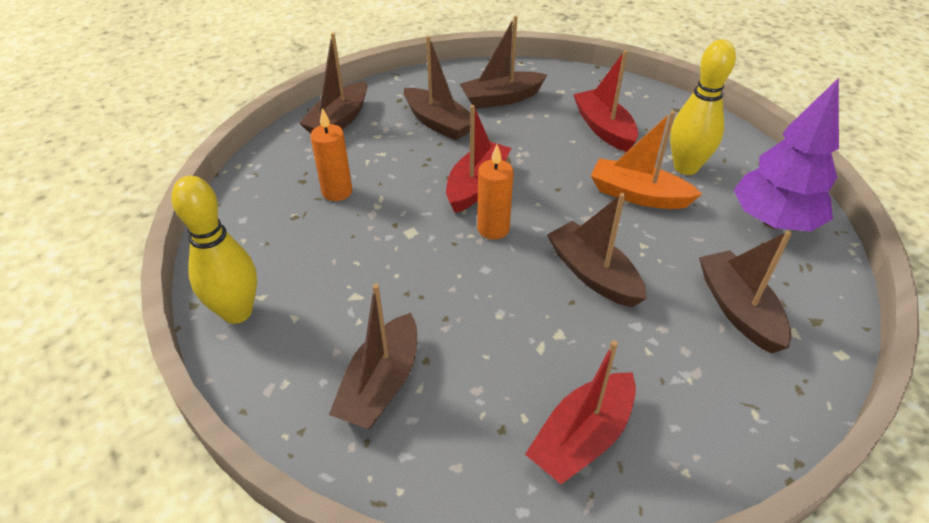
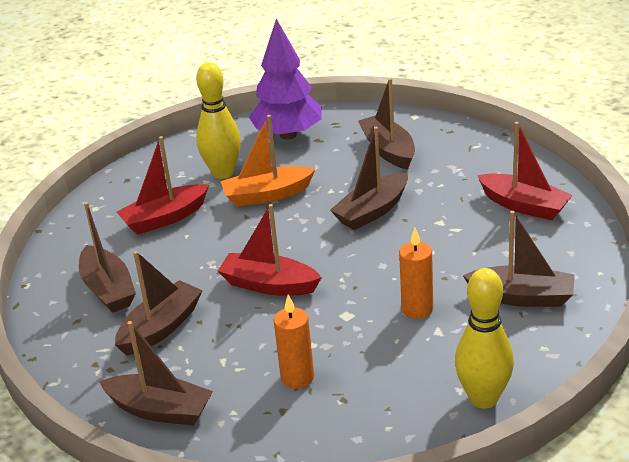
camera: 95 degrees left, 10 degrees down
orange candle [477,145,514,240] -> orange candle moved to [399,228,433,319]
orange boat [591,111,702,209] -> orange boat turned 60 degrees clockwise [221,115,315,207]
brown boat [699,231,792,353] -> brown boat turned 90 degrees clockwise [358,78,415,170]

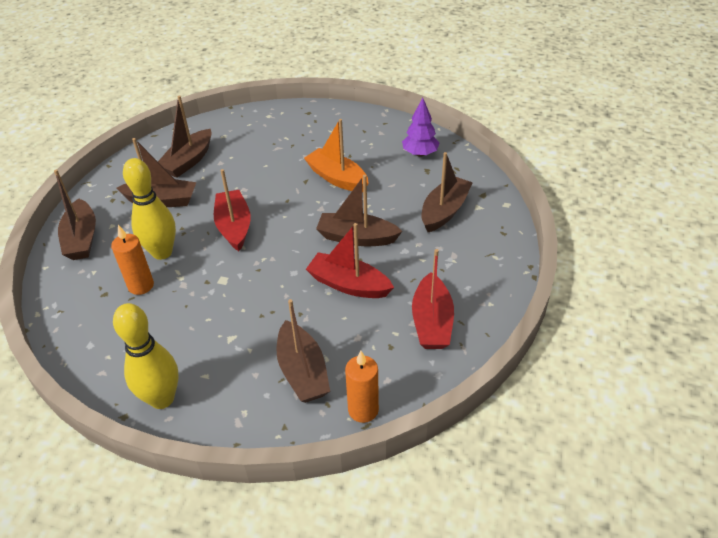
camera: 55 degrees right, 10 degrees up
red boat [117,136,209,235] -> red boat moved to [306,223,394,298]
yellow bowling pin [196,62,241,179] -> yellow bowling pin moved to [123,158,176,260]
purple tree [249,18,322,140] -> purple tree [402,97,439,157], size x0.60
orange candle [399,228,433,319] -> orange candle moved to [345,351,379,423]

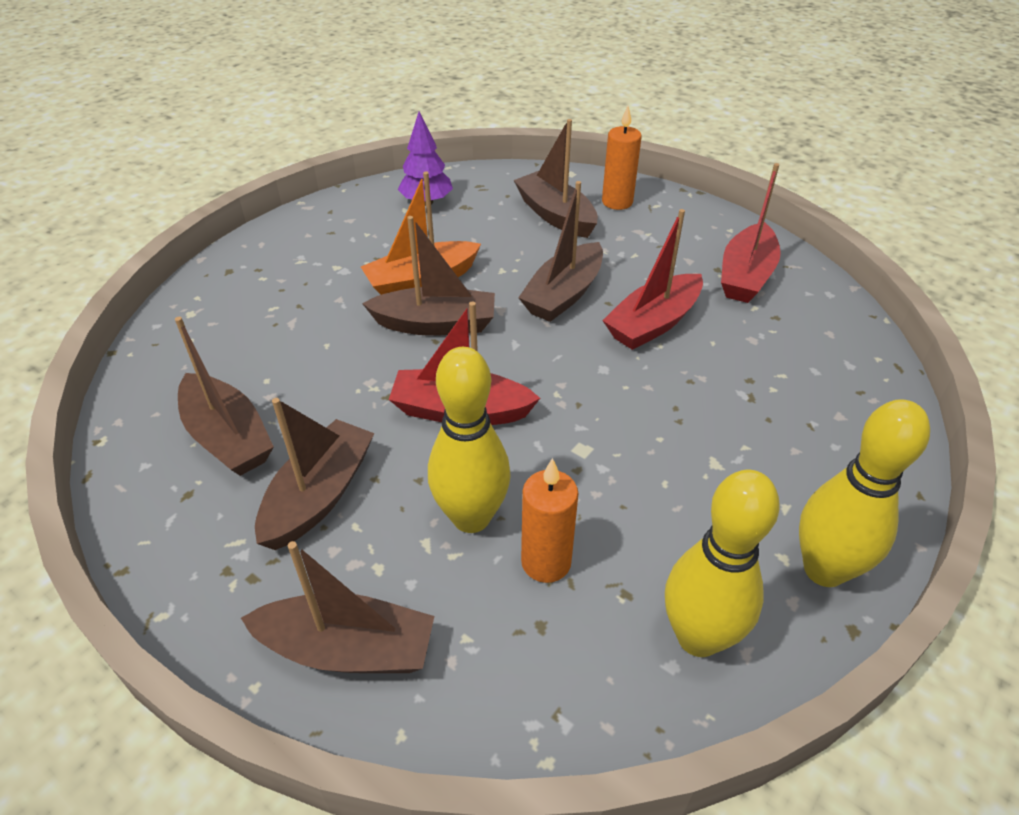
camera: 70 degrees left, 0 degrees up
brown boat [277,299,330,403] -> brown boat moved to [362,216,495,336]
orange candle [345,351,379,423] -> orange candle moved to [602,106,642,210]
red boat [412,249,454,349] -> red boat turned 90 degrees clockwise [721,163,781,303]
none -> yellow bowling pin [665,470,780,657]

